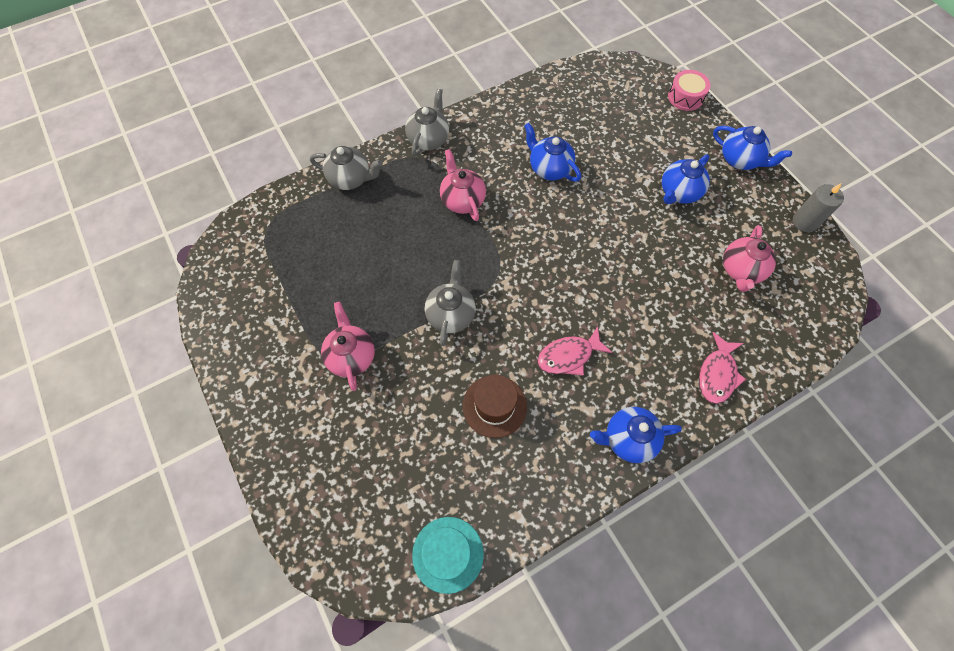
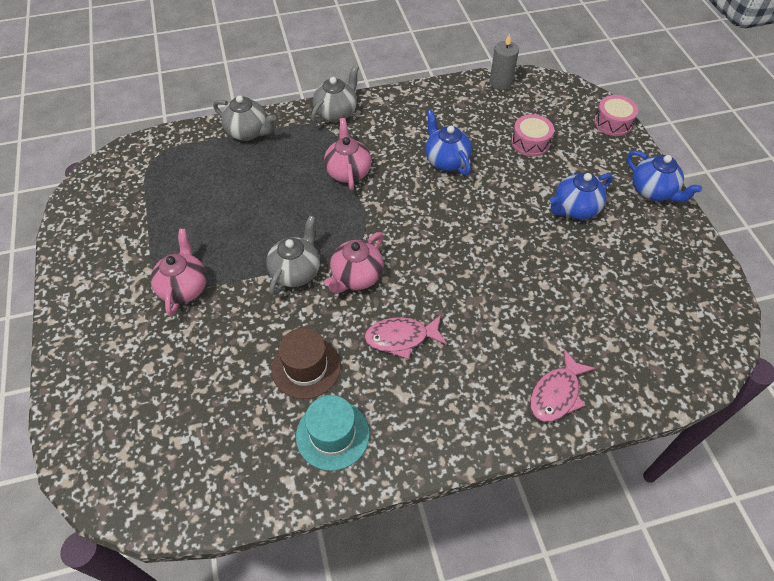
camera: 15 degrees right, 10 degrees down
turquoise hat [412,517,484,594] -> turquoise hat moved to [296,395,370,471]
blue teapot [590,407,682,463] -> none
pink teapot [723,225,776,292] -> pink teapot moved to [324,232,383,293]
grey candle [793,184,844,232] -> grey candle moved to [489,33,519,90]
none -> pink drum [511,114,554,157]

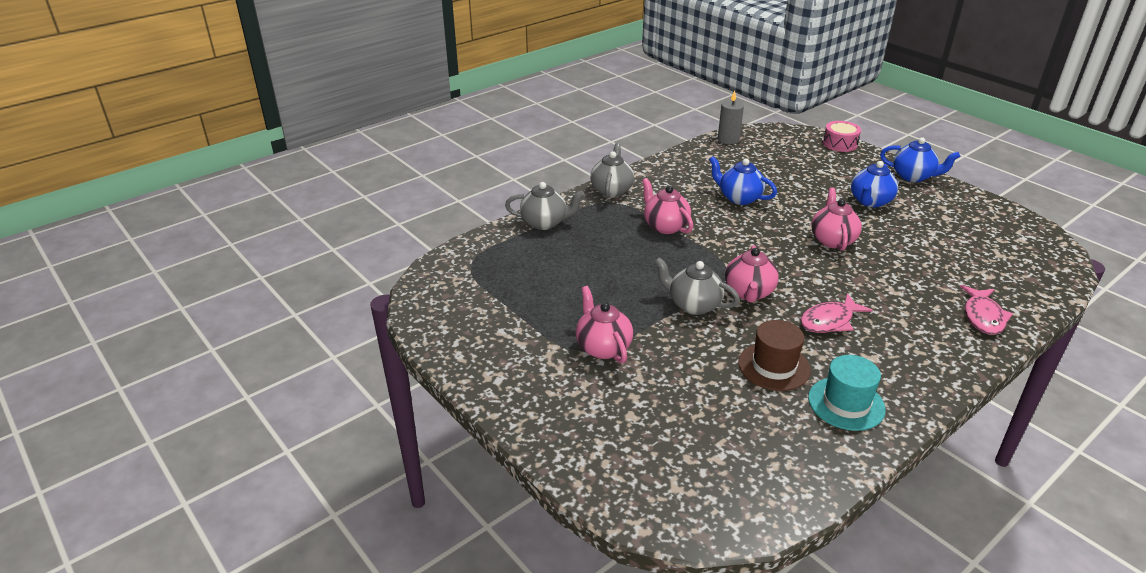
camera: 25 degrees left, 20 degrees down
grey teapot [266,215,320,296] -> grey teapot turned 60 degrees counterclockwise [654,257,740,315]
pink drum [511,114,554,157] -> none
none -> pink teapot [811,188,862,251]

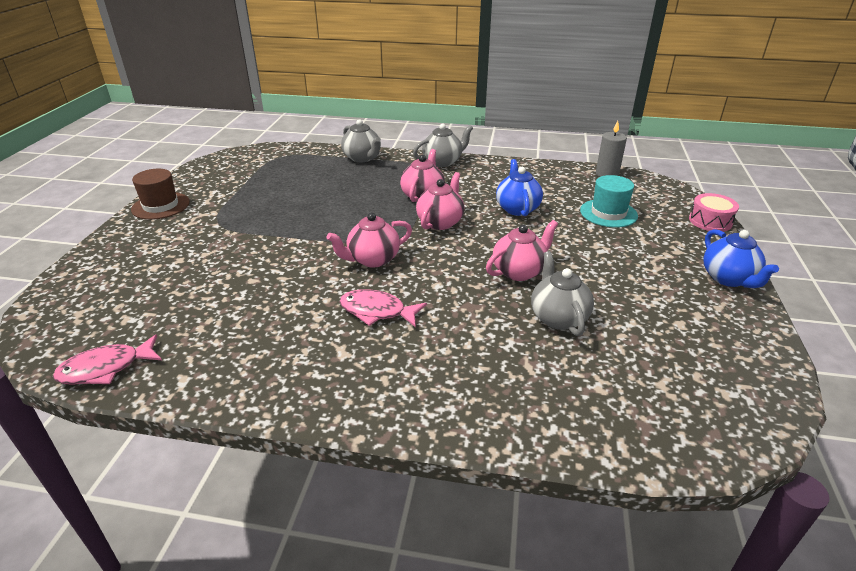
camera: 50 degrees right, 0 degrees up
pink teapot [576,286,633,363] -> pink teapot moved to [416,172,464,230]
grey teapot [654,257,740,315] -> grey teapot moved to [531,251,594,336]
brown hat [738,320,811,391] -> brown hat moved to [131,169,190,220]
turquoise hat [808,355,886,431] -> turquoise hat moved to [580,175,638,228]
blue teapot [851,161,898,208] -> none
pink fish [960,285,1013,335] -> pink fish moved to [53,334,162,385]

